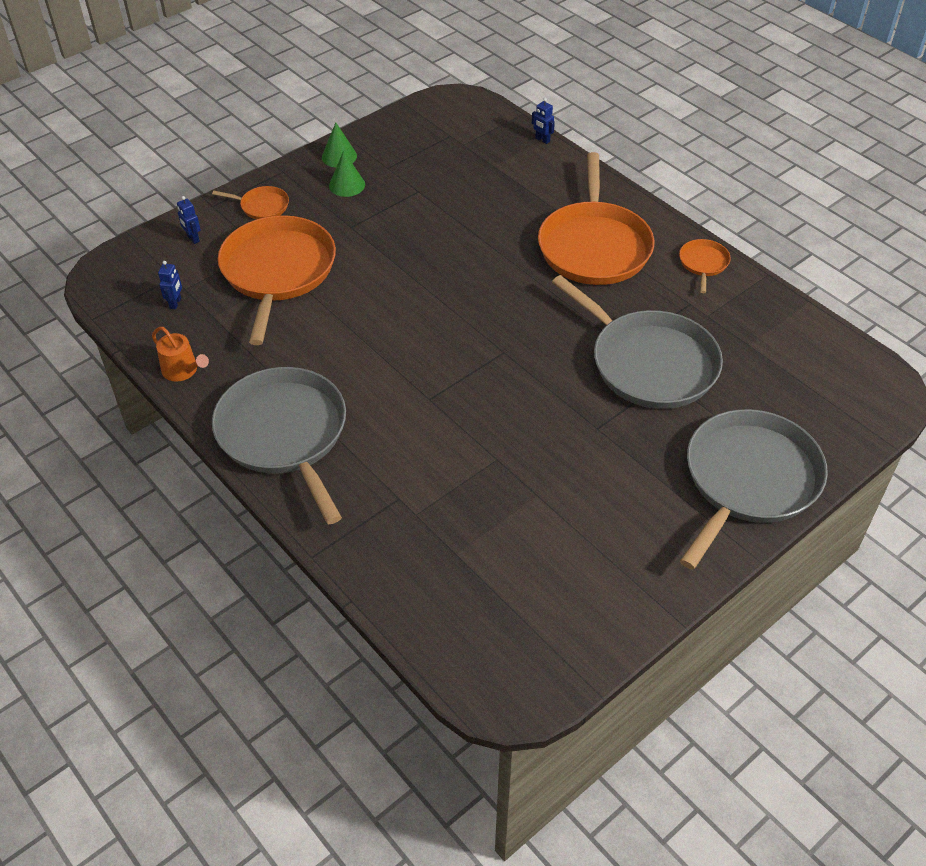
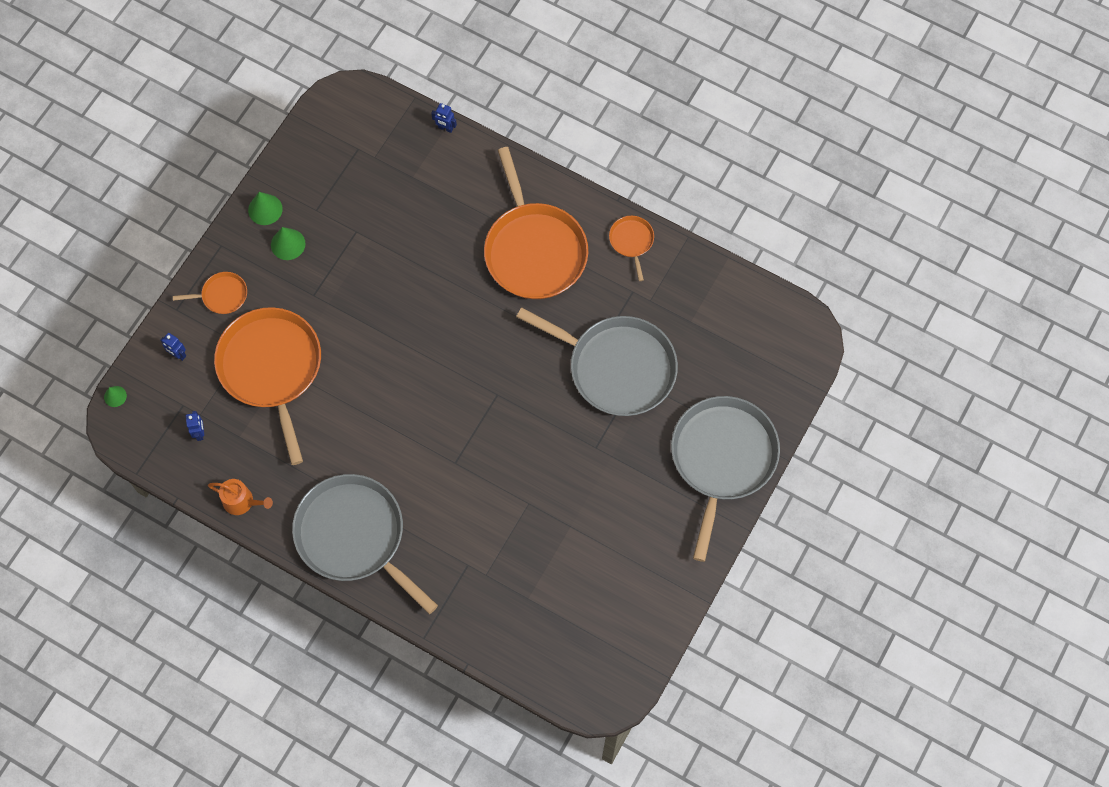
camera: 20 degrees left, 20 degrees up
none -> green cone [104,386,127,407]

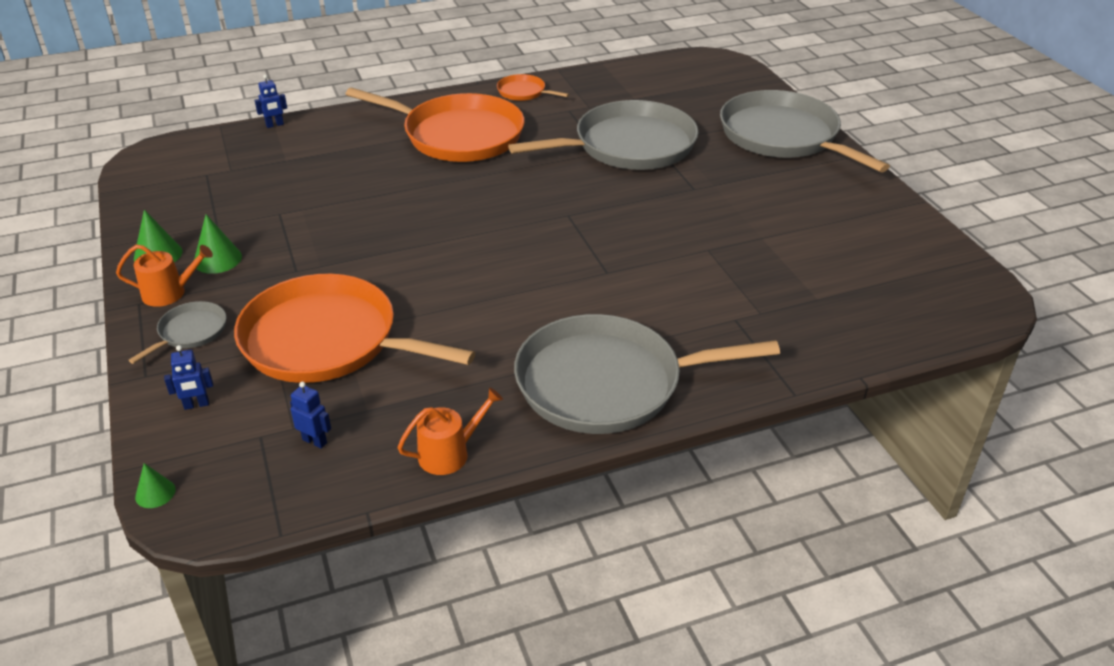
camera: 50 degrees left, 30 degrees down
orange pan [173,272,247,314] -> grey pan [128,301,226,364]
none -> orange watering can [116,245,213,307]

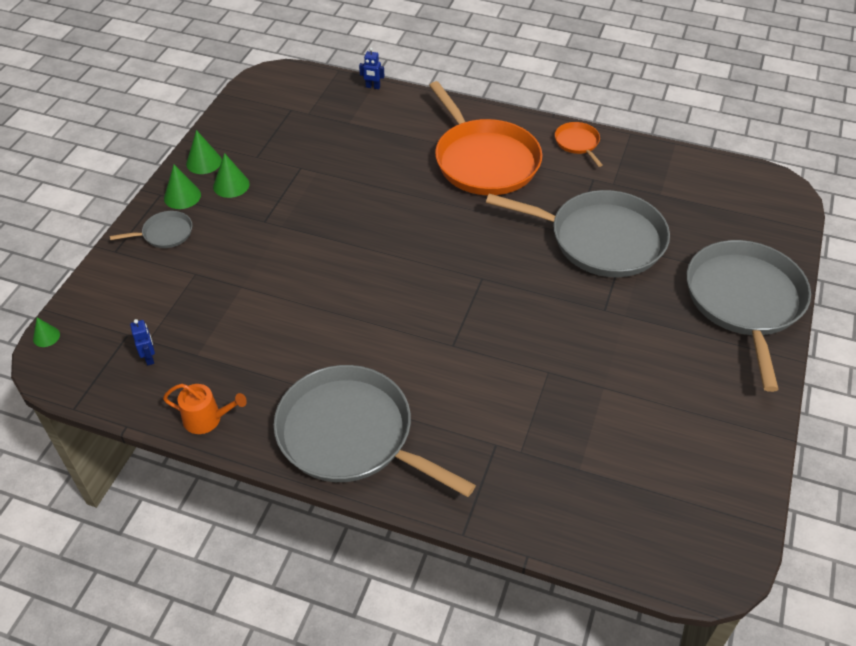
camera: 40 degrees right, 10 degrees up
orange watering can [116,245,213,307] -> green cone [164,165,201,209]
blue robot [164,345,213,410] -> none
orange pan [234,274,475,383] -> none

